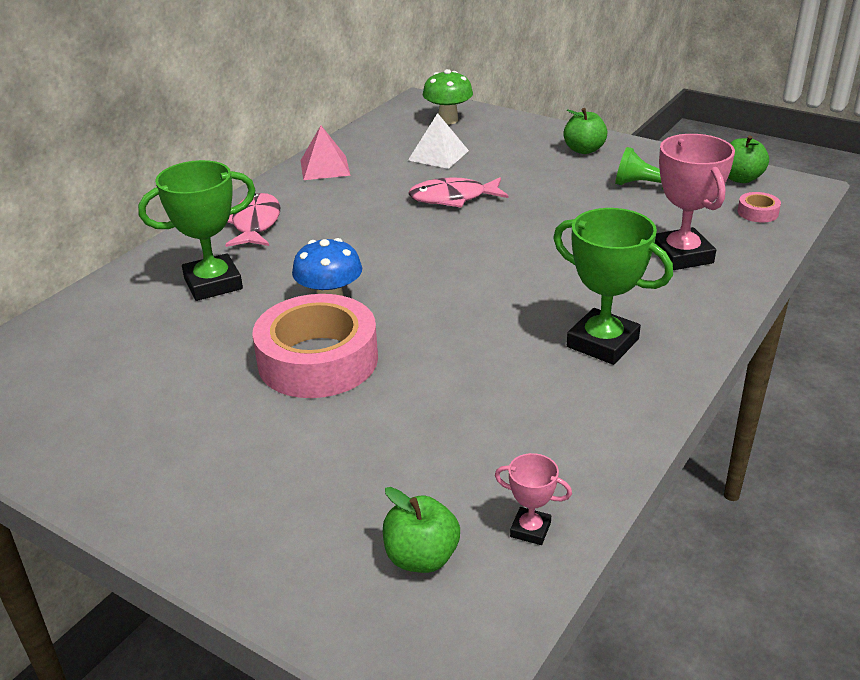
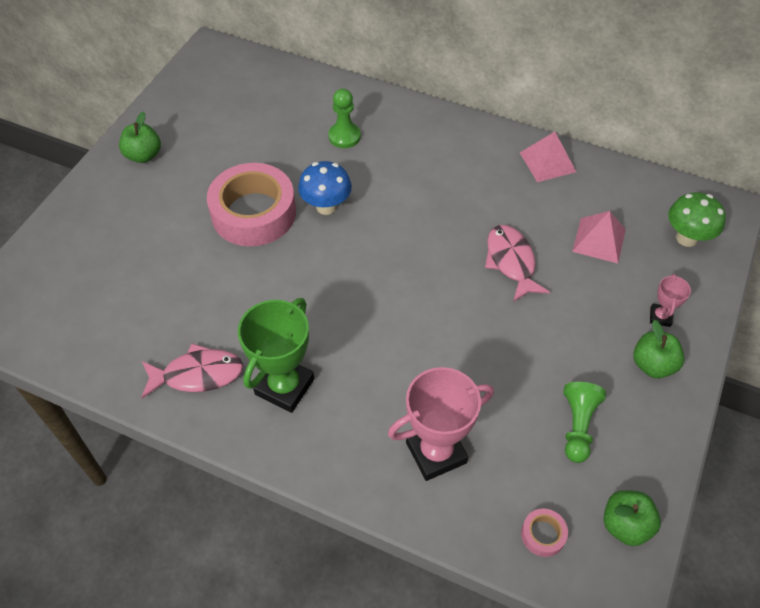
camera: 80 degrees right, 20 degrees up
green trophy [138,160,256,301] -> green pawn [328,89,361,148]
pink fish [225,193,280,247] -> pink fish moved to [141,343,243,398]
green apple [383,487,460,573] -> green apple moved to [119,112,161,163]
white pyramid [408,113,469,169] -> pink pyramid [572,211,626,263]
pink trophy [495,453,572,545] -> pink trophy moved to [650,274,691,327]

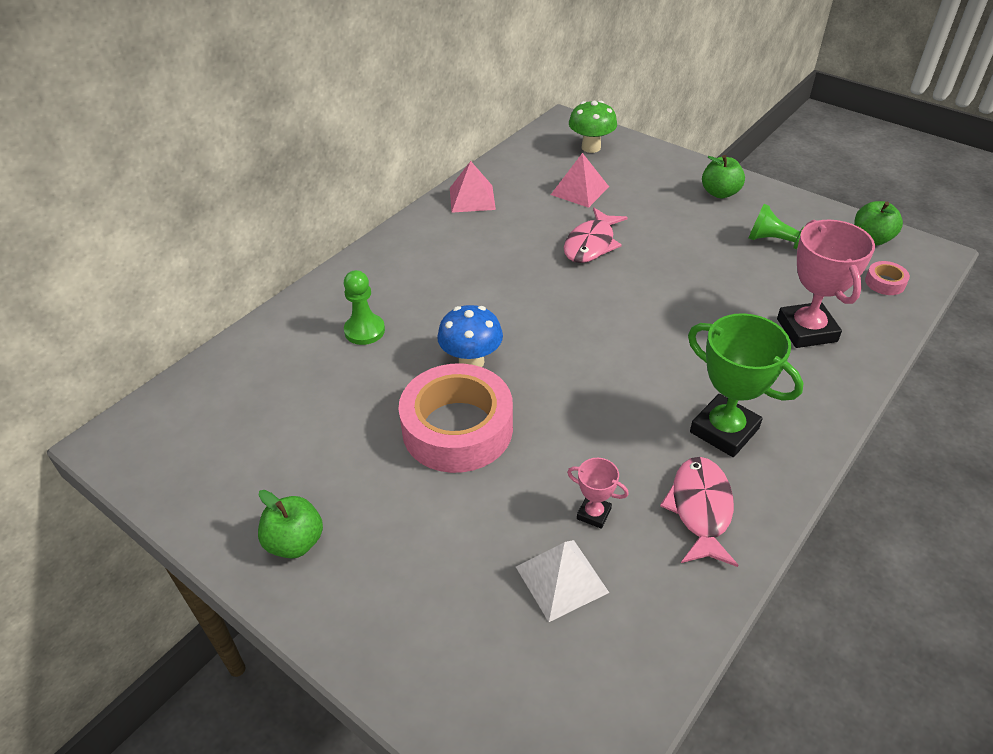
camera: 75 degrees left, 10 degrees down
pink fish [485,225,550,302] -> pink fish turned 60 degrees counterclockwise [564,208,628,263]
pink trophy [650,274,691,327] -> pink trophy moved to [567,458,629,529]
none -> white pyramid [516,540,609,622]

